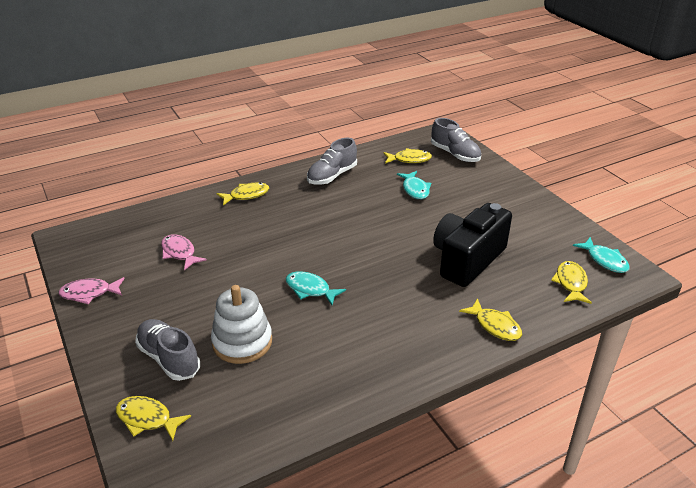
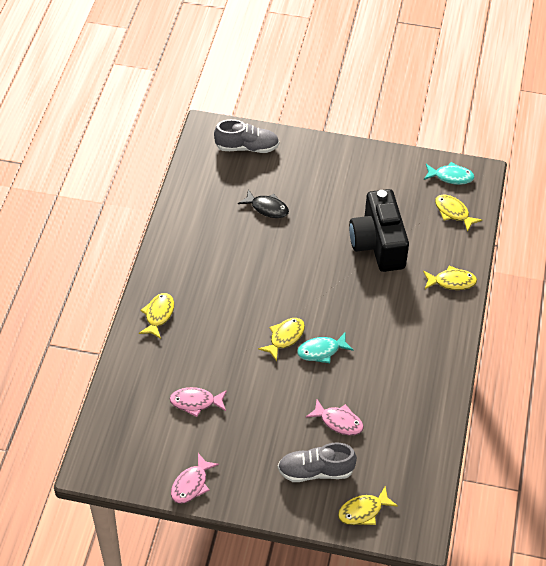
camera: 50 degrees left, 15 degrees up
white stacking toy [211,285,272,364] -> pink fish [306,400,364,435]
grey shoe [307,138,357,184] -> none
yellow fish [383,148,432,164] -> yellow fish moved to [258,318,305,361]
turquoise fish [397,171,431,199] -> black fish [238,189,289,218]

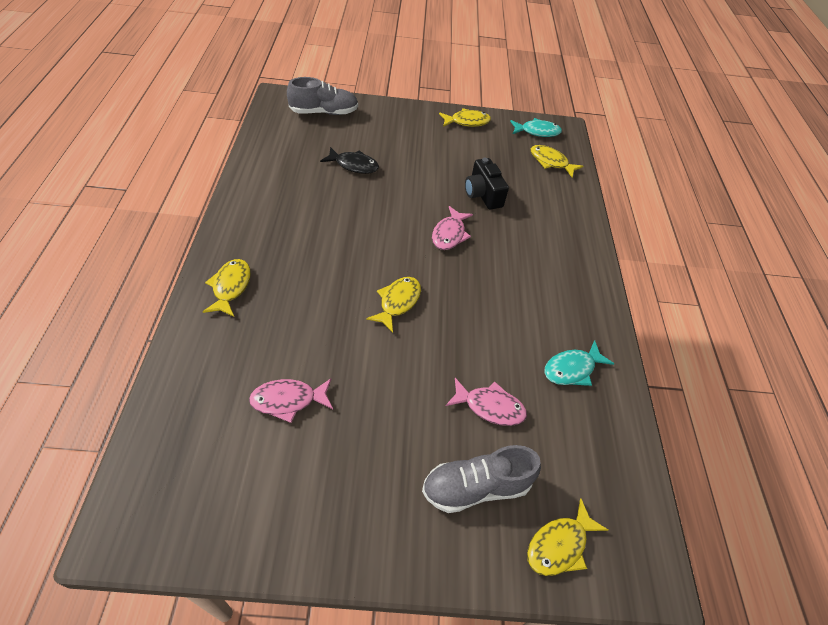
camera: 15 degrees left, 0 degrees up
pink fish [171,453,219,504] -> pink fish moved to [432,206,473,250]
turquoise fish [297,332,354,363] -> turquoise fish moved to [544,340,614,386]
black camera [349,189,409,272] -> black camera [465,158,509,210], size x0.57
yellow fish [423,265,477,290] -> yellow fish moved to [439,108,491,127]

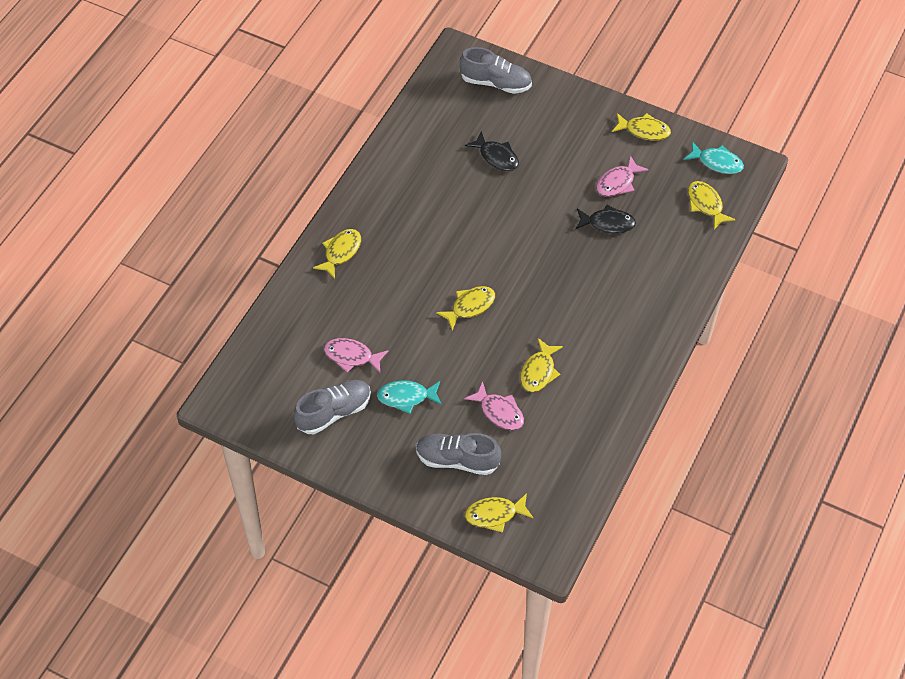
camera: 30 degrees right, 5 degrees up
pink fish [432,206,473,250] -> pink fish moved to [596,155,649,197]
black camera [465,158,509,210] -> black fish [575,205,636,233]
turquoise fish [544,340,614,386] -> turquoise fish moved to [377,380,442,414]
none -> grey shoe [294,380,371,434]
none -> yellow fish [520,338,563,393]

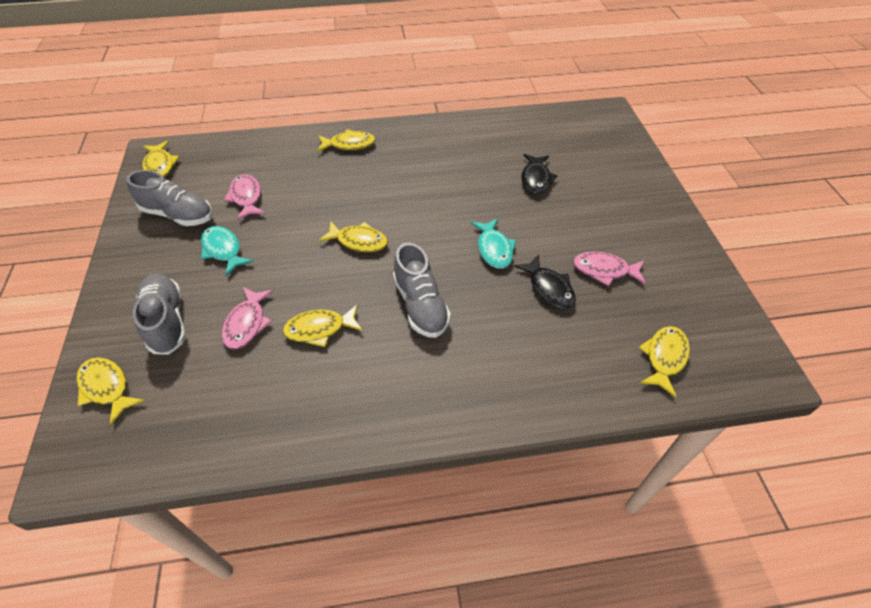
camera: 55 degrees right, 5 degrees down
grey shoe [460,47,532,94] -> grey shoe moved to [393,243,451,338]
yellow fish [612,113,671,141] -> yellow fish moved to [143,141,180,177]
turquoise fish [684,141,744,174] -> turquoise fish moved to [471,218,516,269]

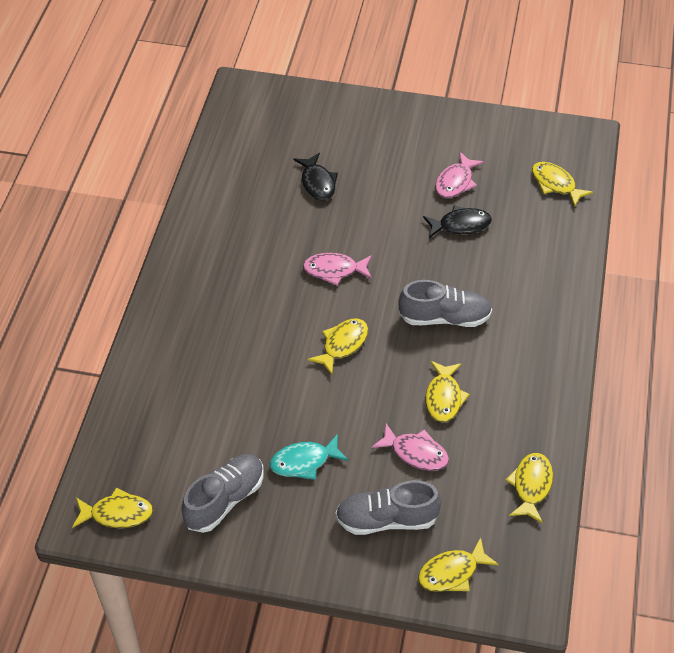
camera: 70 degrees left, 0 degrees up
pink fish [224,174,265,220] -> pink fish moved to [303,253,372,285]
yellow fish [317,129,375,152] -> yellow fish moved to [506,453,553,523]
turquoise fish [471,218,516,269] -> none
black fish [521,154,558,194] -> black fish turned 45 degrees clockwise [294,153,338,201]

